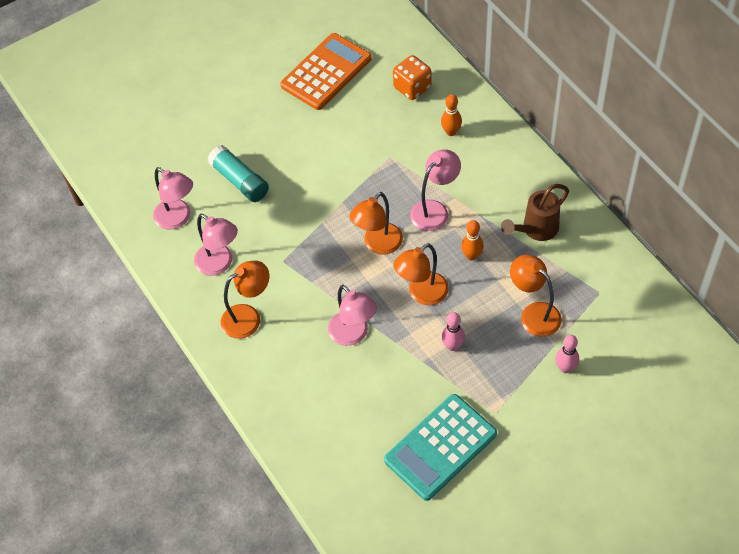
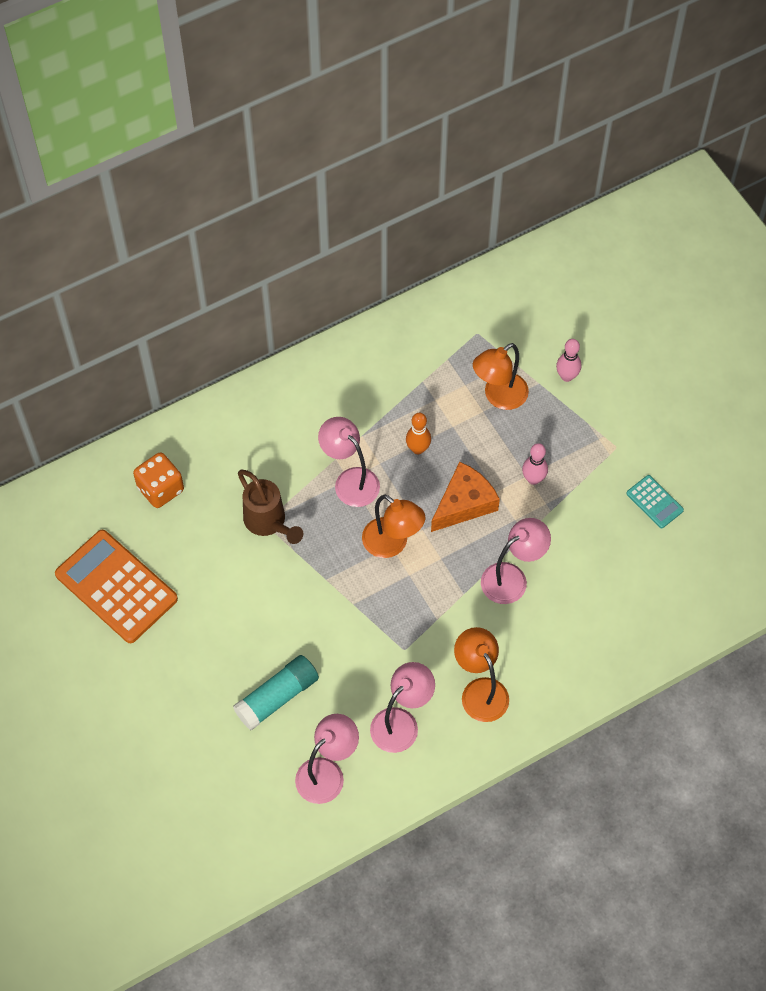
camera: 90 degrees left, 5 degrees up
turquoise calculator [384,394,497,501] -> turquoise calculator [626,475,684,528], size x0.48
orange lamp [393,243,449,305] -> orange cheese [431,462,500,532]
orange bowling pin [441,94,462,136] -> none
brown watering can [501,184,569,241] -> brown watering can moved to [238,470,303,544]

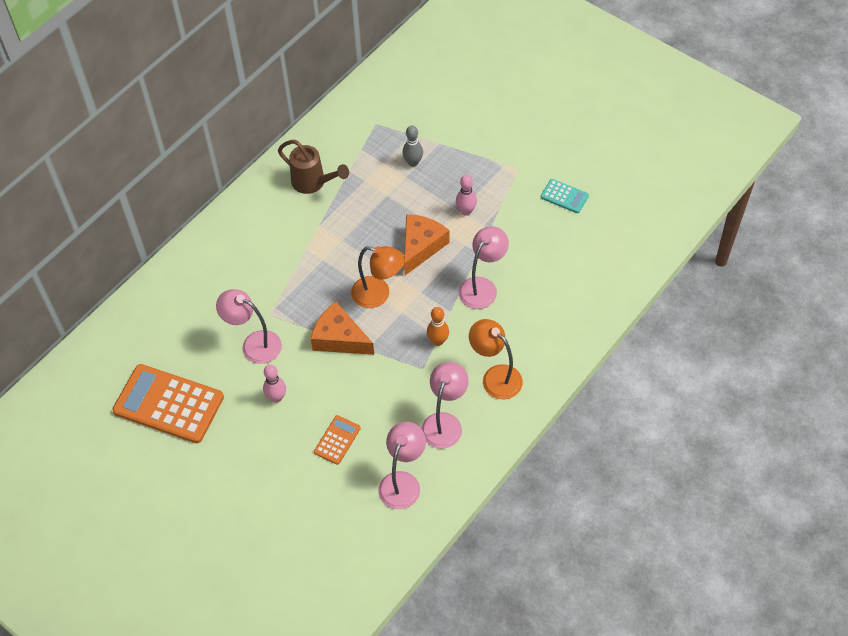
camera: 20 degrees left, 5 degrees down
orange dice [133,453,184,508] -> none
turquoise glue stick [233,655,319,730] -> orange calculator [314,415,361,465]
brown watering can [238,470,303,544] -> brown watering can moved to [278,140,349,194]
pink lamp [318,417,380,507] -> pink lamp moved to [216,289,282,364]
orange bowling pin [406,413,431,454] -> orange bowling pin moved to [427,307,449,346]
orange lamp [473,343,529,410] -> grey bowling pin [403,126,423,167]
pink bowling pin [556,339,581,382] -> pink bowling pin moved to [263,365,286,403]
none -> orange cheese [311,302,374,355]

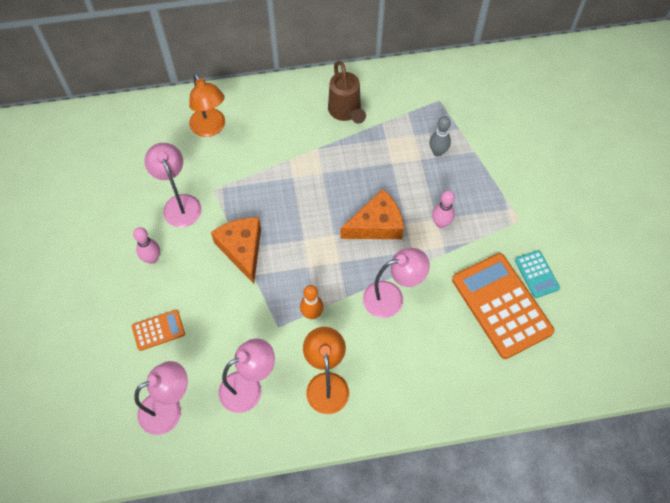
camera: 40 degrees right, 5 degrees up
orange calculator [112,364,224,443] -> orange calculator moved to [452,253,554,359]
orange lamp [351,246,405,308] -> orange lamp moved to [189,73,225,137]

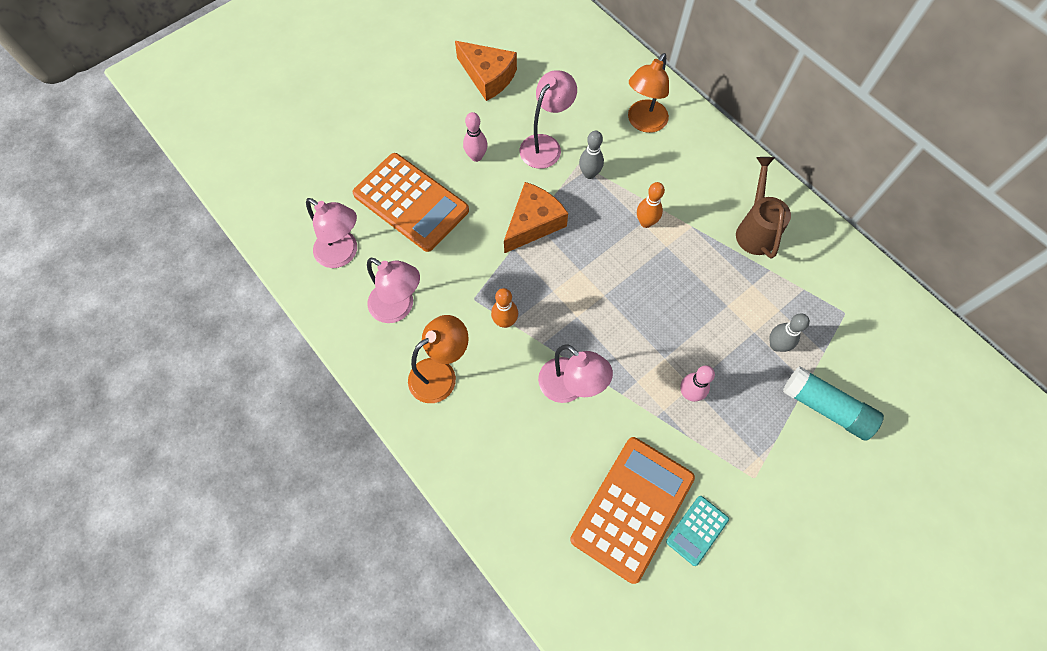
camera: 60 degrees right, 5 degrees up
orange calculator [132,310,185,351] -> orange calculator [352,153,469,252], size x2.09
brown watering can [328,61,366,124] -> brown watering can turned 135 degrees clockwise [736,157,791,259]
orange cheese [340,189,404,239] -> orange cheese moved to [455,41,517,101]
none -> grey bowling pin [579,131,604,179]
none -> orange bowling pin [637,182,665,228]
none -> turquoise glue stick [783,366,884,441]

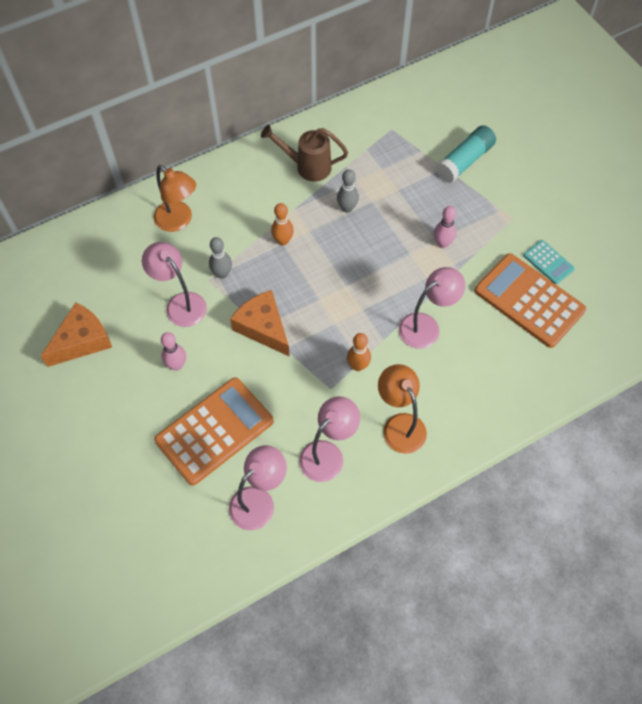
camera: 80 degrees left, 5 degrees down
grey bowling pin [769,313,810,352] -> grey bowling pin moved to [337,169,359,213]

